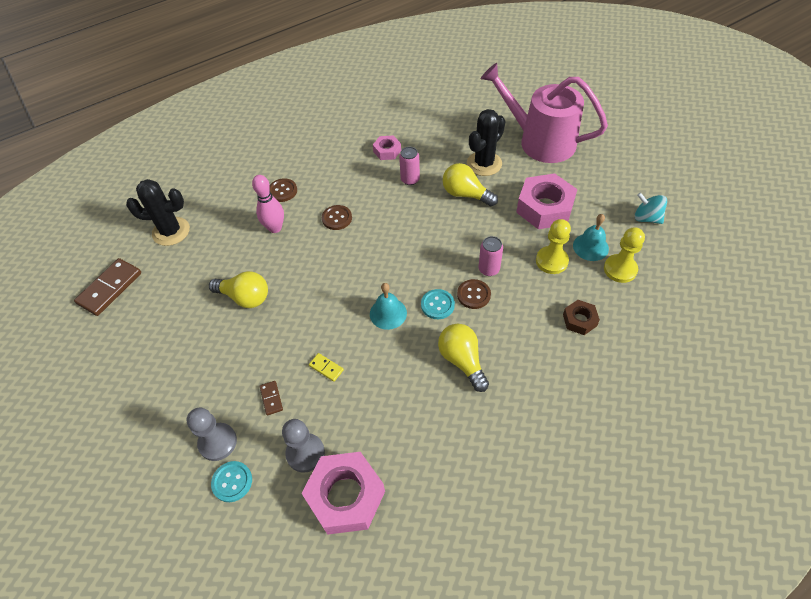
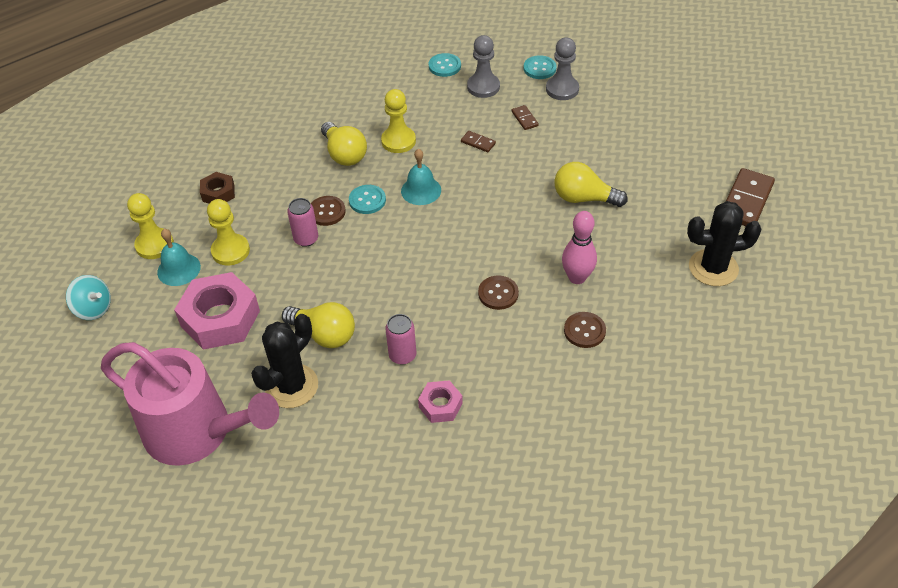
camera: 175 degrees right, 5 degrees down
pink nut [301,452,385,535] -> turquoise button [429,53,461,77]
yellow domino [309,353,344,382] -> brown domino [461,131,496,152]
none -> yellow pawn [381,89,416,153]

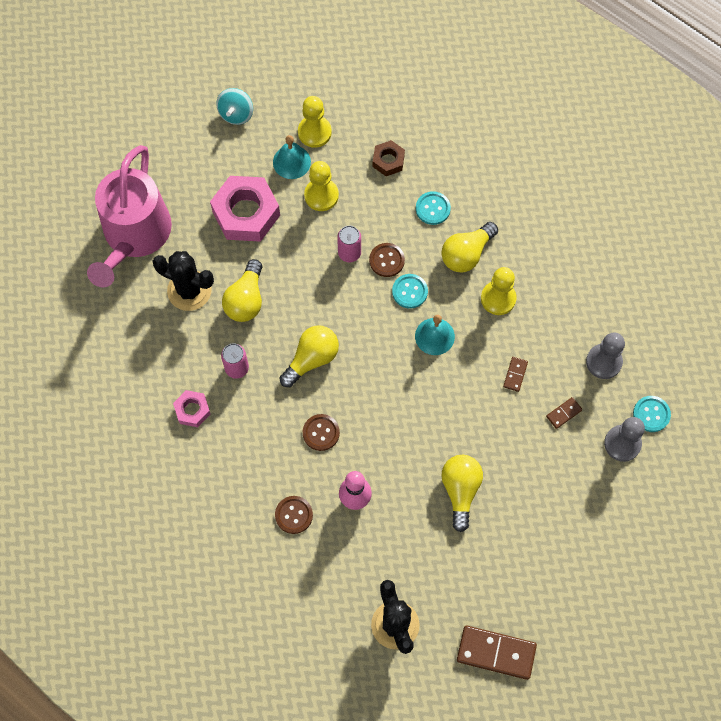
camera: 75 degrees right, 20 degrees up
turquoise button [429,53,461,77] -> turquoise button moved to [416,191,451,225]
none -> yellow light bulb [279,325,339,387]

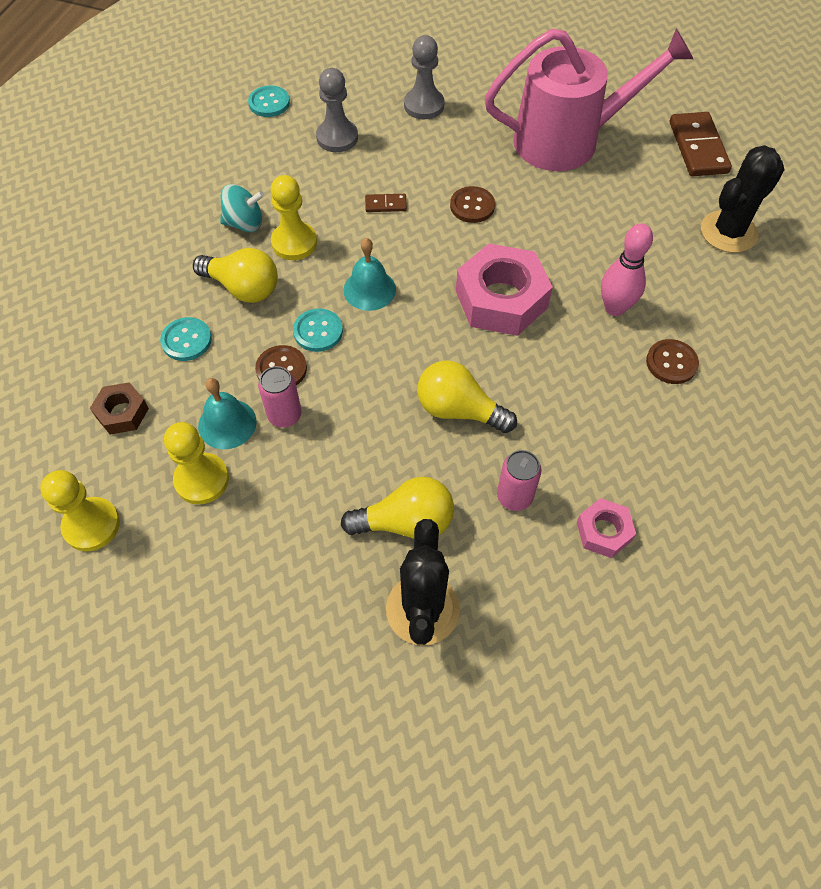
camera: 110 degrees left, 10 degrees down
pink watering can [87,145,172,287] -> pink watering can moved to [485,29,693,171]
pink nut [210,176,280,242] -> pink nut moved to [456,243,553,336]
turquoise spinning top [216,88,253,125] -> turquoise spinning top moved to [220,184,264,232]
turquoise bell [273,135,311,179] -> turquoise bell moved to [198,378,257,449]
brown button [303,414,340,451] -> brown button moved to [450,186,495,223]
yellow light bulb [441,455,483,532] -> none
brown domino [546,397,582,429] -> none
turquoise button [633,396,671,432] -> turquoise button moved to [248,85,290,117]

